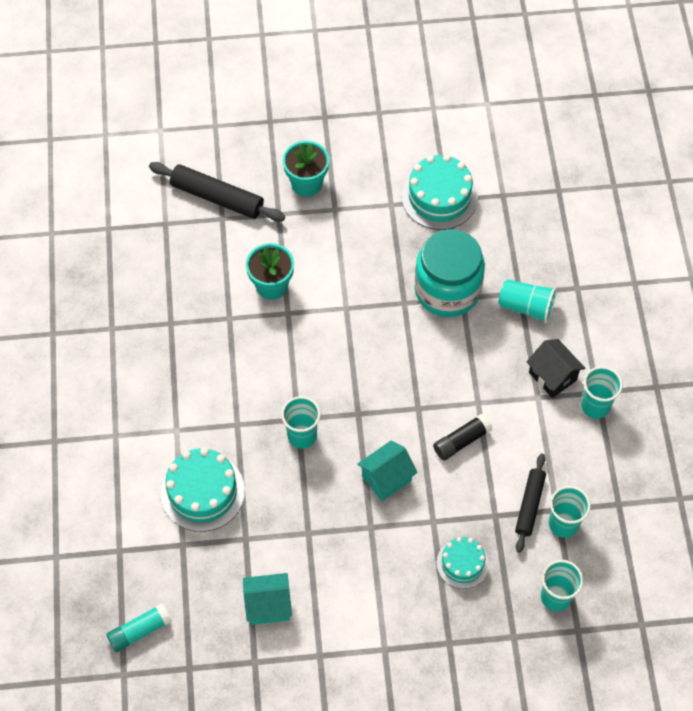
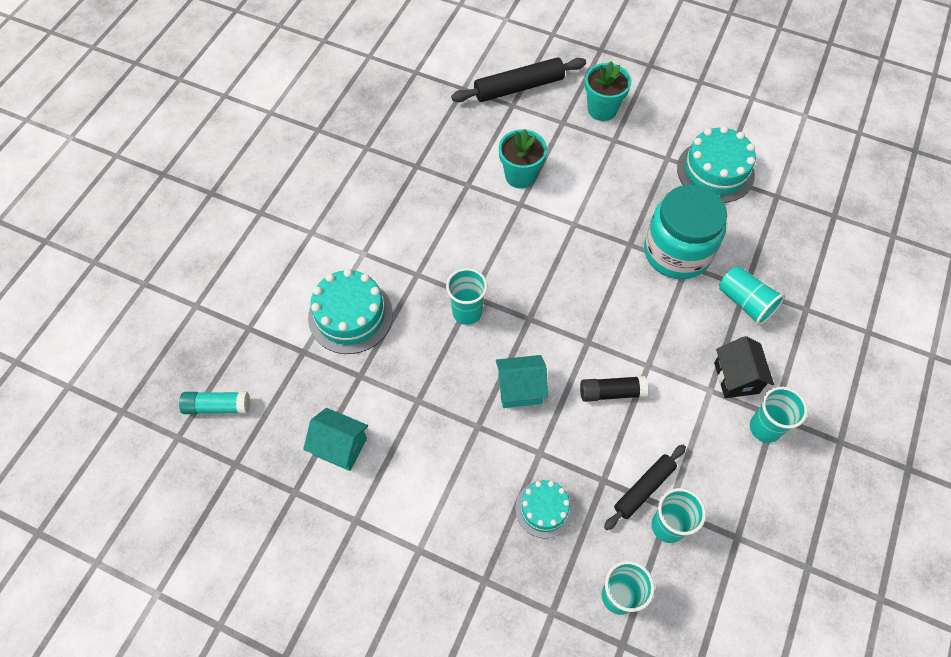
camera: 30 degrees right, 0 degrees up
black rolling pin [149,162,285,222] -> black rolling pin turned 75 degrees counterclockwise [451,57,586,102]

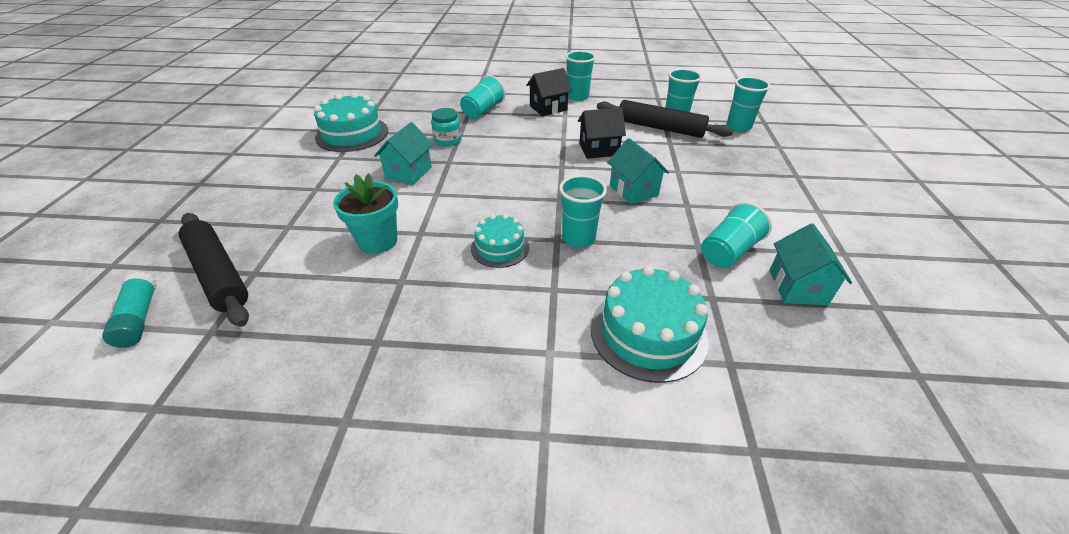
camera: 110 degrees left, 20 degrees down
turquoise glue stick [179,392,250,414] -> turquoise glue stick moved to [102,272,157,348]
turquoise cake [515,480,573,538] -> turquoise cake moved to [471,214,529,268]
black glue stick [580,376,648,402] -> black house [578,108,626,159]
turquoise flower pot [585,61,631,121] -> none
black rolling pin [604,445,686,530] -> black rolling pin [597,100,734,138], size x1.54
turquoise jar [644,185,727,279] -> turquoise jar [431,108,462,146], size x0.45
none -> turquoise house [374,122,433,185]
none -> turquoise cup [701,202,772,268]

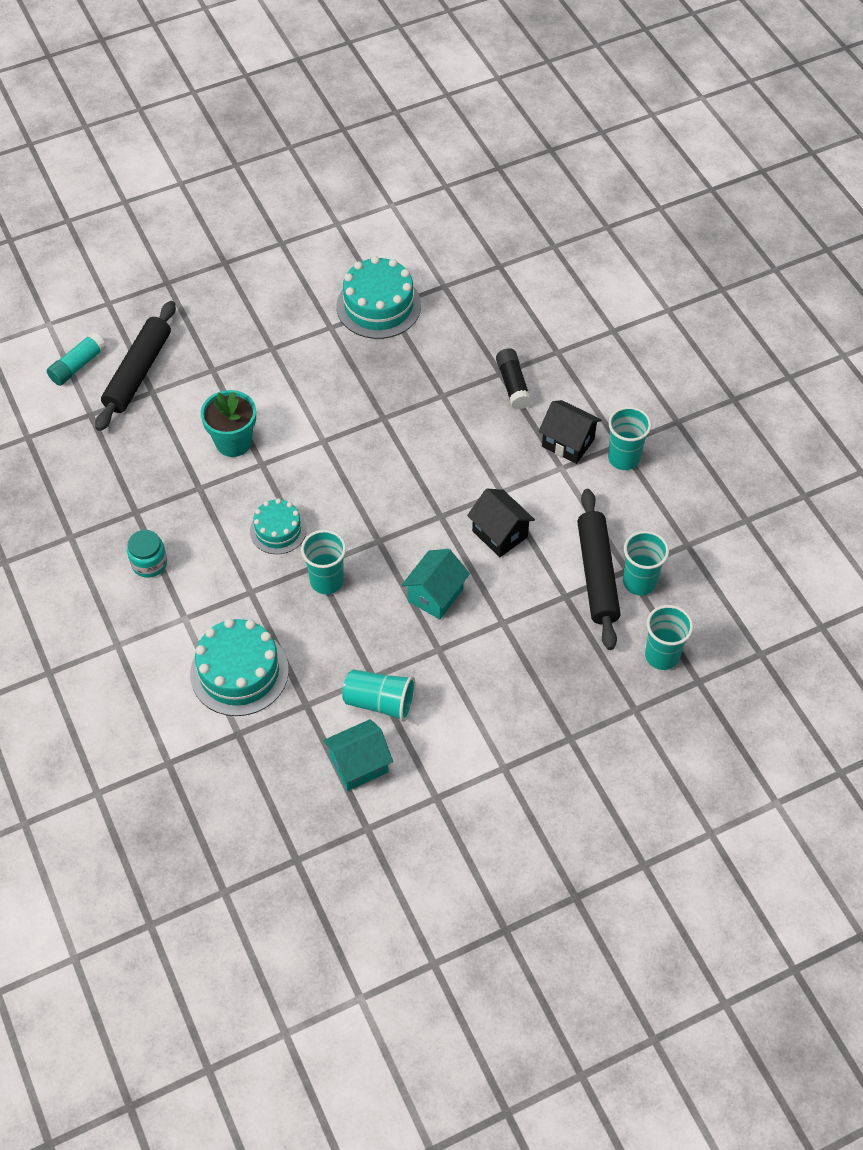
camera: 60 degrees right, 15 degrees up
turquoise house [374,122,433,185] -> none
turquoise jar [431,108,462,146] -> turquoise jar moved to [127,530,167,578]
turquoise cup [460,75,506,119] -> black glue stick [496,348,532,410]

